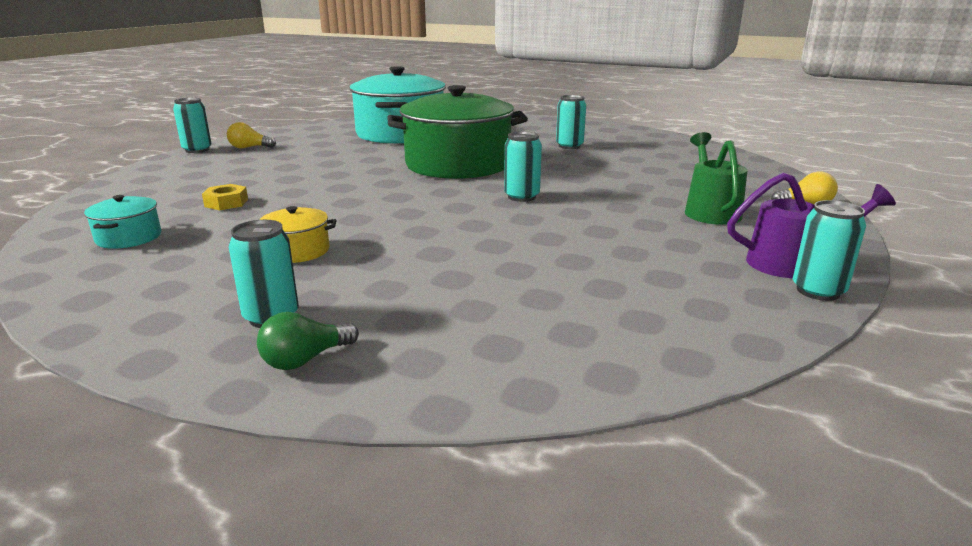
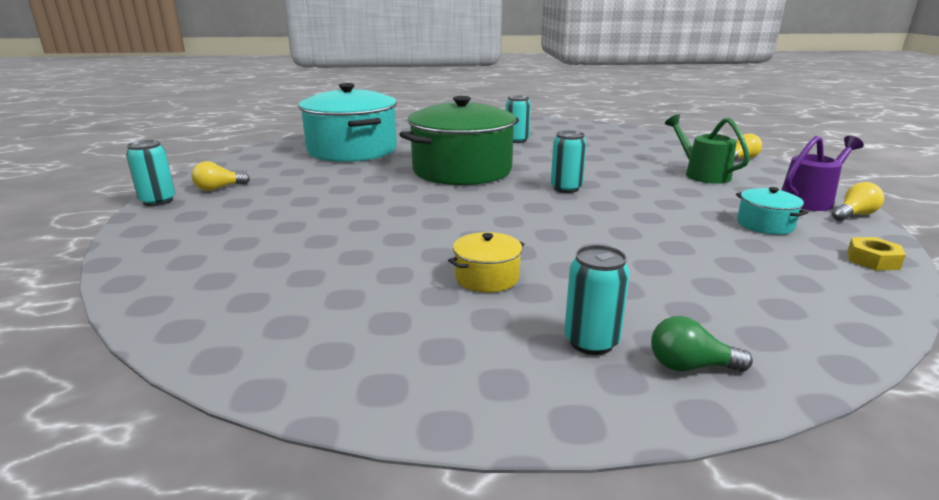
camera: 30 degrees left, 0 degrees up
turquoise pot [84,195,161,249] -> turquoise pot moved to [736,187,808,235]
yellow nut [202,184,248,210] -> yellow nut moved to [847,237,906,270]
green light bulb [257,312,359,370] -> green light bulb turned 75 degrees clockwise [651,316,753,372]
turquoise can [793,200,866,301] -> yellow light bulb [832,182,884,221]

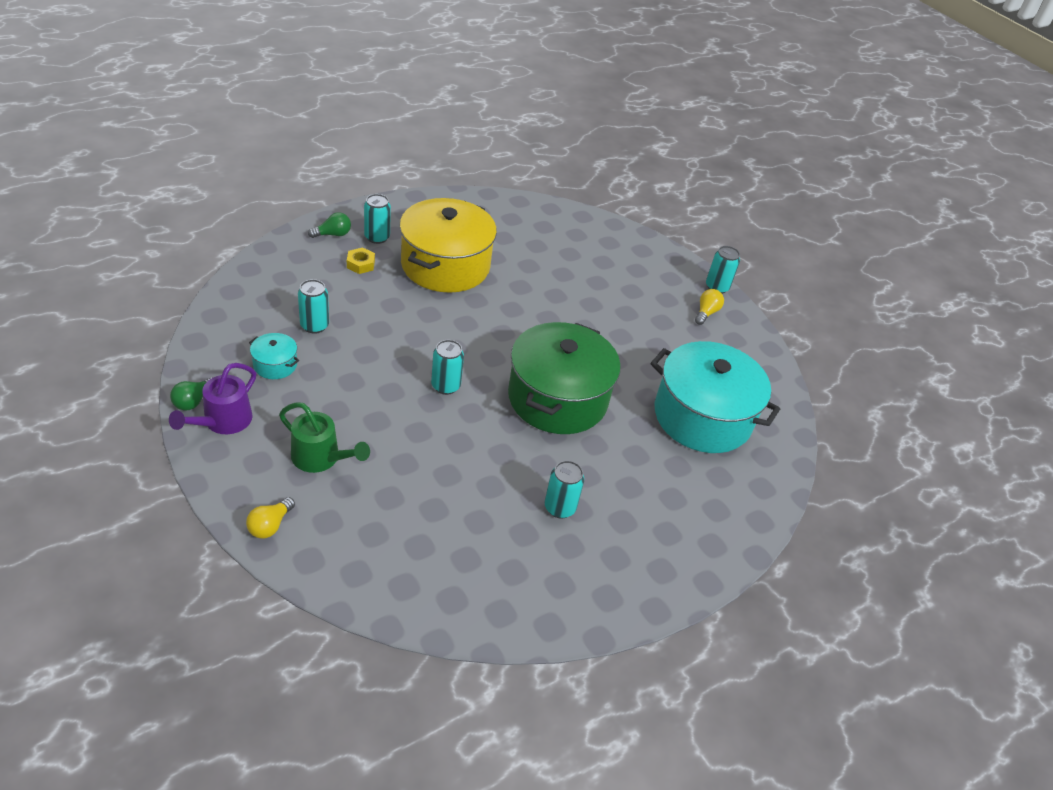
camera: 145 degrees right, 20 degrees up
yellow pot [448,232,524,292] -> yellow pot [399,198,497,293], size x2.40
yellow light bulb [832,182,884,221] -> green light bulb [170,378,211,411]
yellow nut [847,237,906,270] -> yellow nut moved to [347,247,375,274]
none -> turquoise can [298,279,329,334]

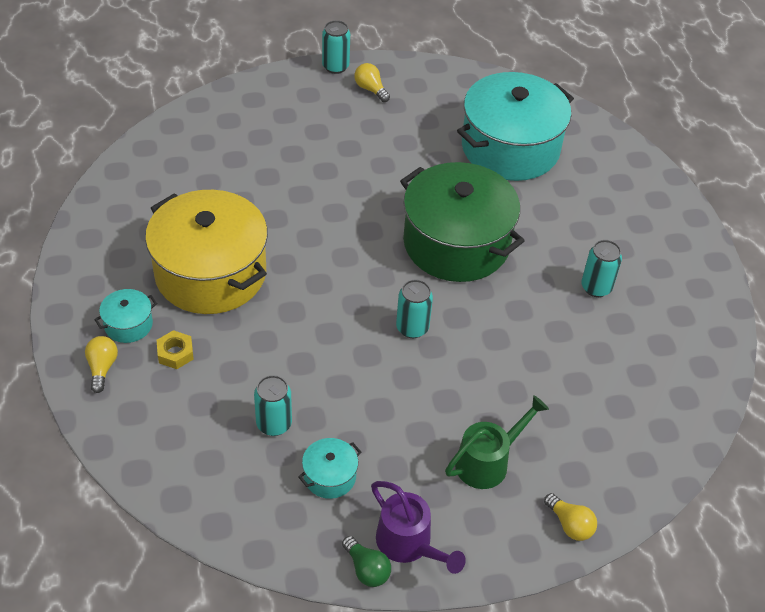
camera: 65 degrees left, 5 degrees up
green light bulb [308,212,351,238] -> yellow light bulb [85,336,118,393]
turquoise can [364,194,391,244] -> turquoise pot [94,289,157,343]

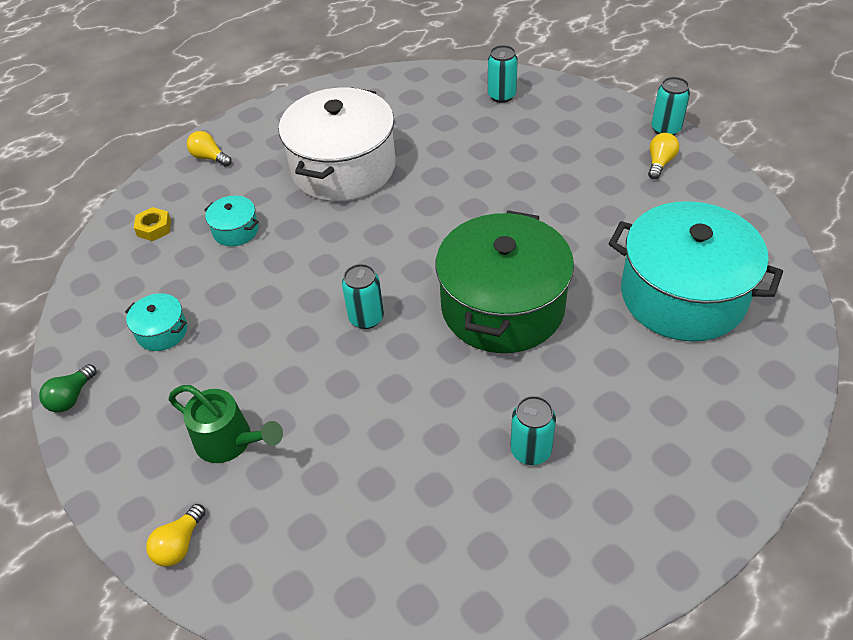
camera: 70 degrees right, 0 degrees up
yellow light bulb [85,336,118,393] -> yellow light bulb turned 120 degrees counterclockwise [187,131,231,167]
turquoise pot [94,289,157,343] -> turquoise pot moved to [204,196,259,246]
yellow pot [145,190,268,314] -> white pot [279,87,396,202]
yellow nut [157,330,194,369] -> yellow nut moved to [134,207,171,241]
turquoise can [254,375,292,436] -> turquoise can moved to [488,45,518,103]
purple watering can [371,481,466,574] -> none

